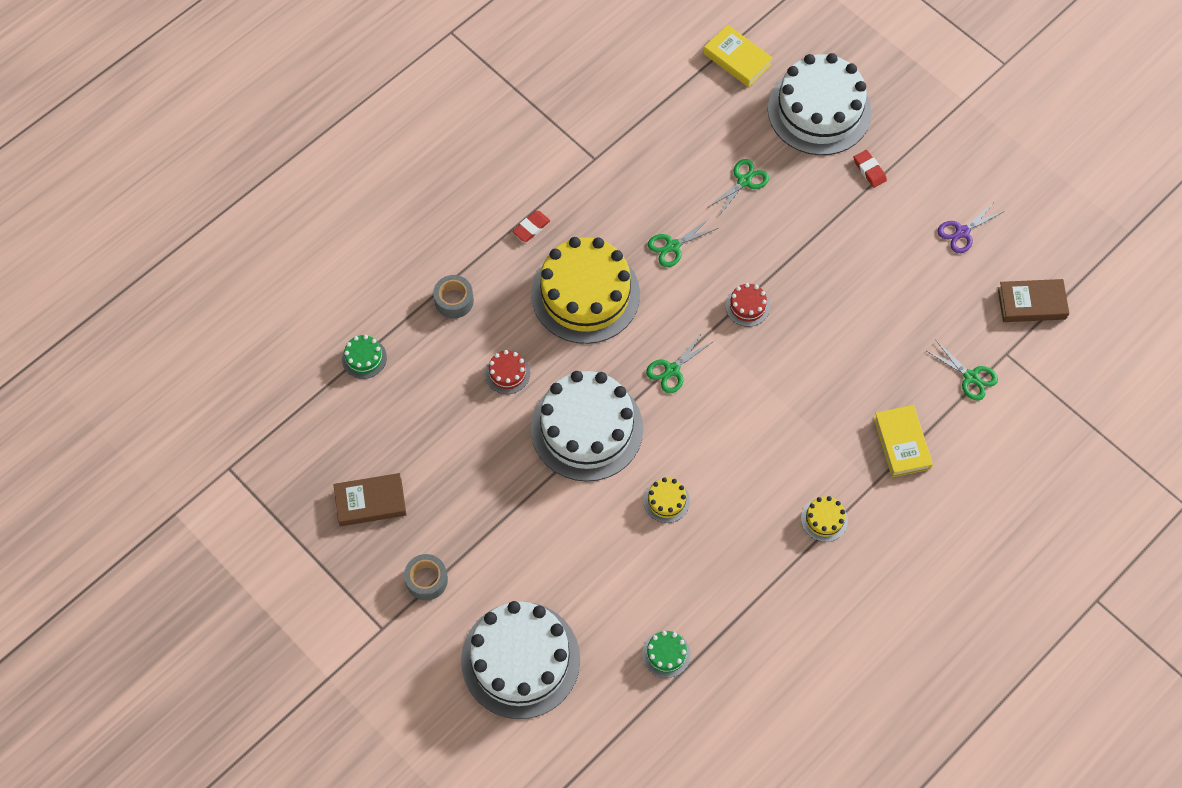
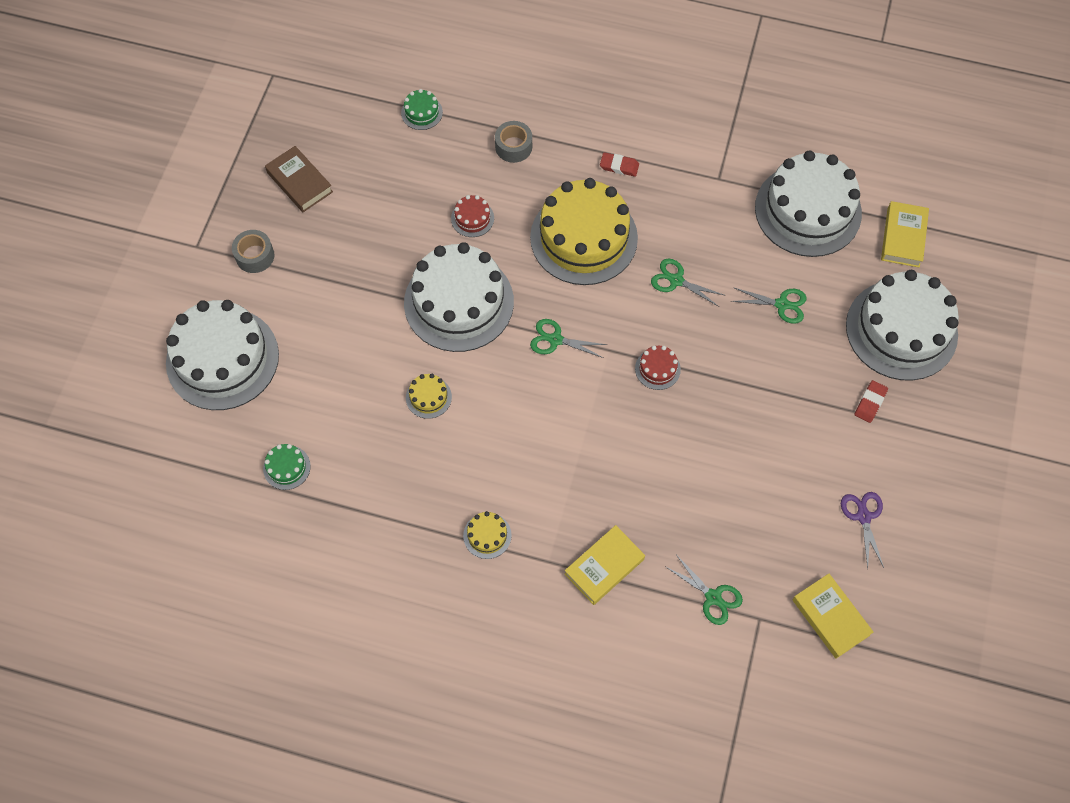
camera: 60 degrees right, 0 degrees up
green scissors [927,341,998,400] -> green scissors turned 60 degrees counterclockwise [666,556,743,625]
purple scissors [937,201,1005,253] -> purple scissors turned 60 degrees clockwise [841,492,884,568]
brown book [998,279,1069,322] -> yellow book [792,574,873,659]
none -> white cake [755,150,862,257]

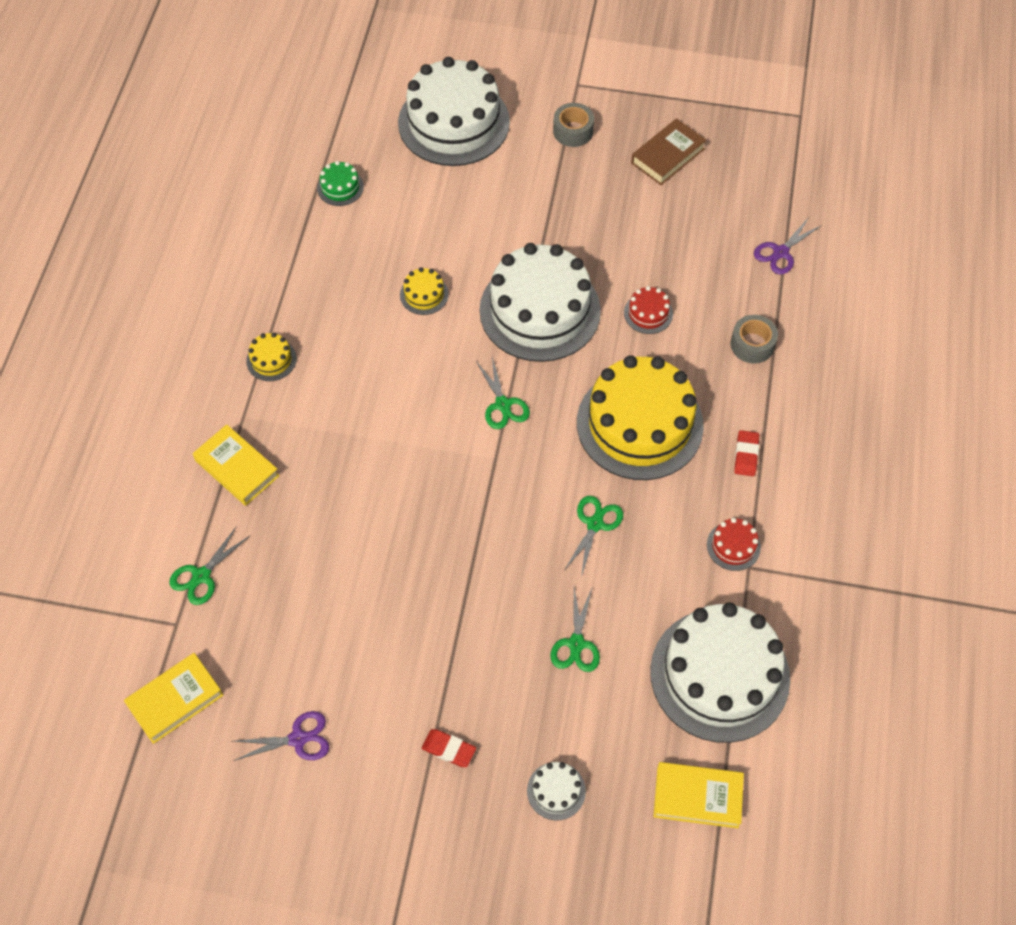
camera: 85 degrees right, 5 degrees down
green cake [401,89,443,130] -> purple scissors [754,217,822,275]
green scissors [530,319,607,358] -> green scissors turned 150 degrees clockwise [476,357,530,429]
red cake [635,346,681,390] -> red cake moved to [707,518,761,571]
white cake [846,270,959,381] -> white cake [527,762,586,821], size x0.41

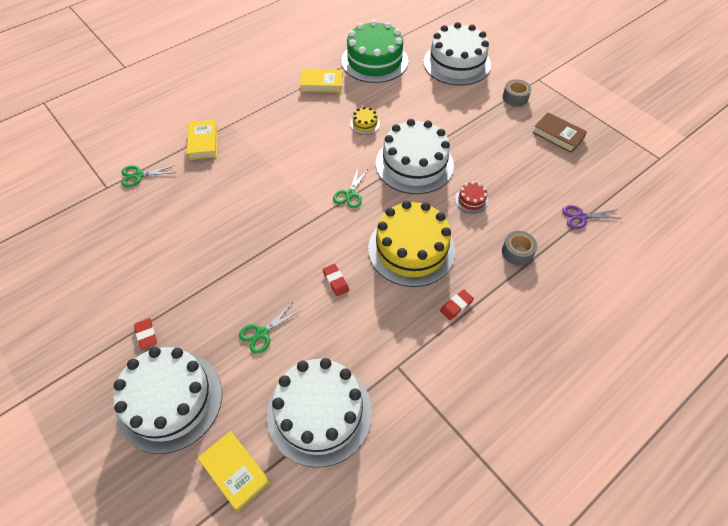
camera: 40 degrees right, 5 degrees down
yellow book [124,653,223,744] -> yellow book moved to [300,69,343,93]
purple scissors [233,711,329,761] -> none
yellow cake [246,333,297,381] -> none
green cake [317,161,364,206] -> green cake [341,20,408,83], size x2.47
white cake [527,762,586,821] -> white cake [113,347,222,454], size x2.47
green scissors [565,496,623,577] -> red eraser [323,264,349,296]
brown book [631,119,706,185] -> brown book turned 45 degrees clockwise [532,112,587,153]
red cake [707,518,761,571] -> none

